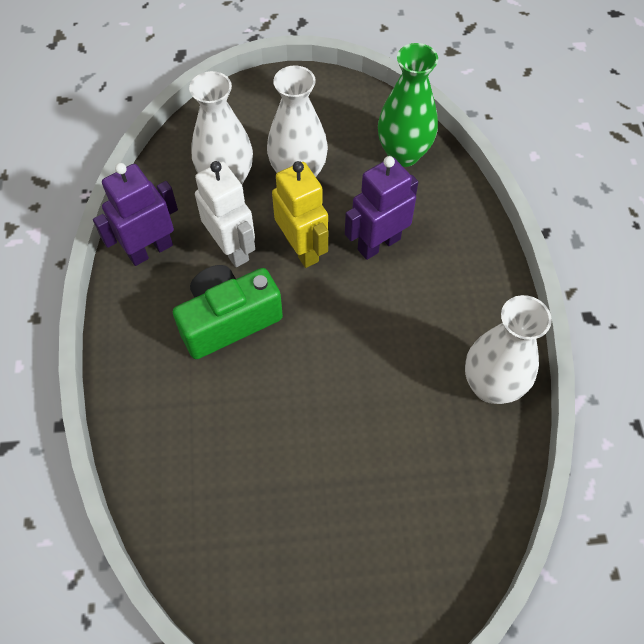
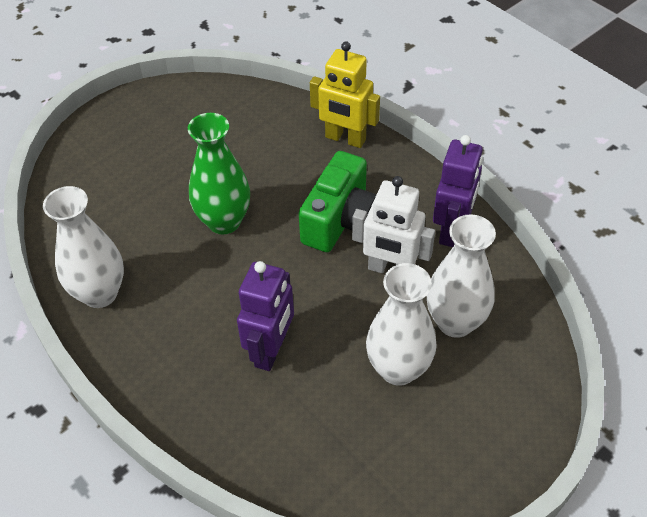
camera: 145 degrees right, 10 degrees down
yellow robot [272,161,328,268] -> yellow robot moved to [310,41,380,148]
green vase [378,43,438,167] -> green vase moved to [188,113,250,234]

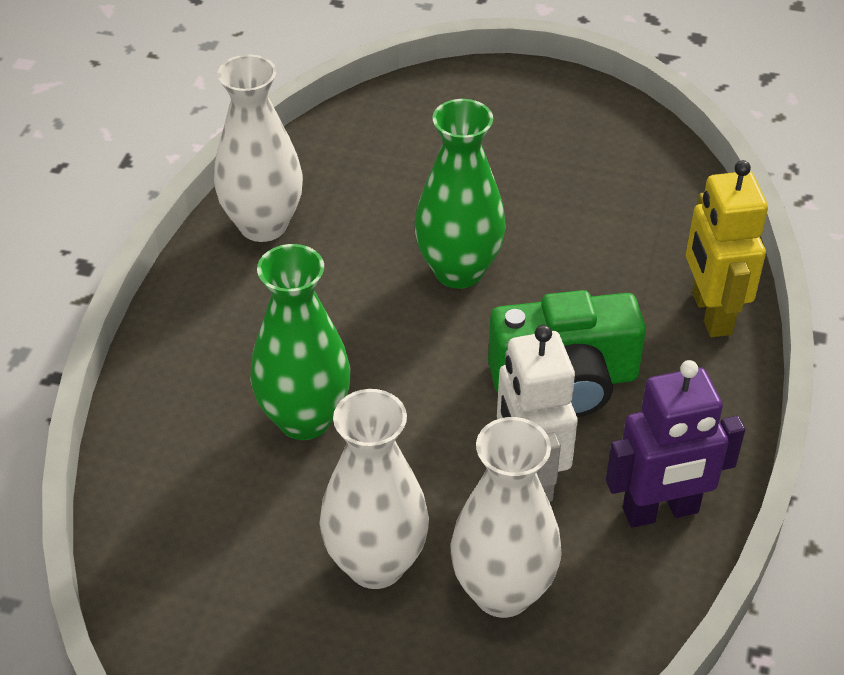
camera: 55 degrees right, 5 degrees down
purple robot [237,261,294,371] -> green vase [250,244,351,440]

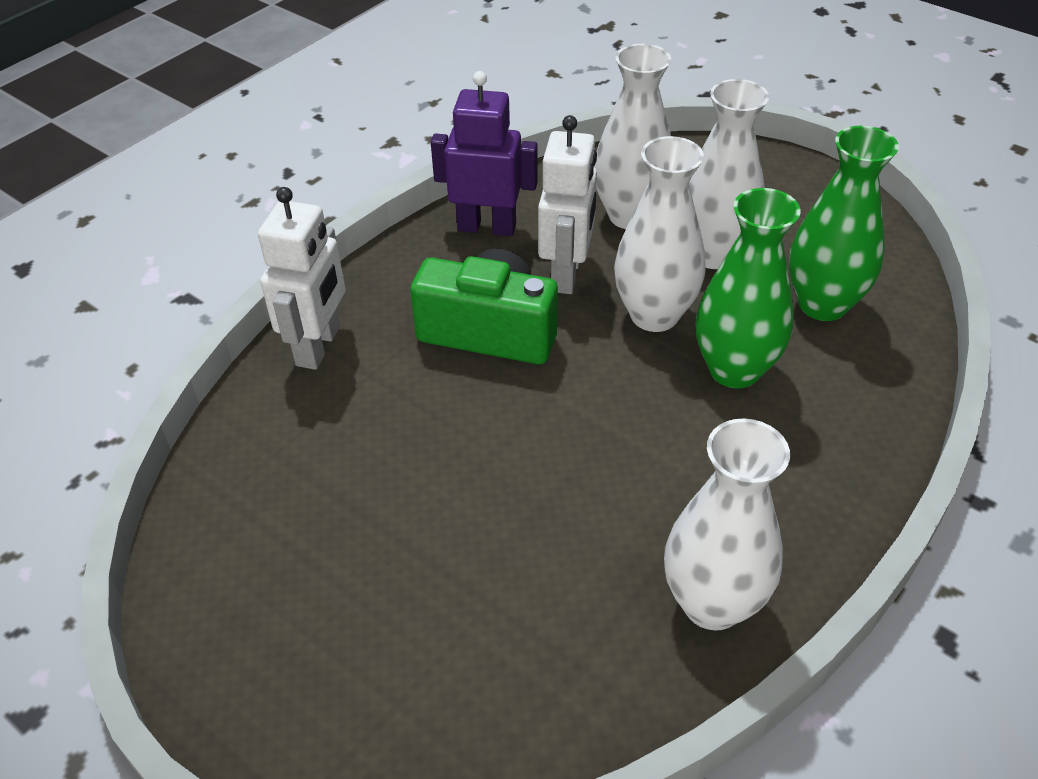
camera: 155 degrees left, 0 degrees up
green vase [414,99,506,289] -> green vase moved to [789,126,899,321]
yellow robot [686,160,768,337] -> white robot [258,187,346,370]
none -> white vase [614,136,706,332]

